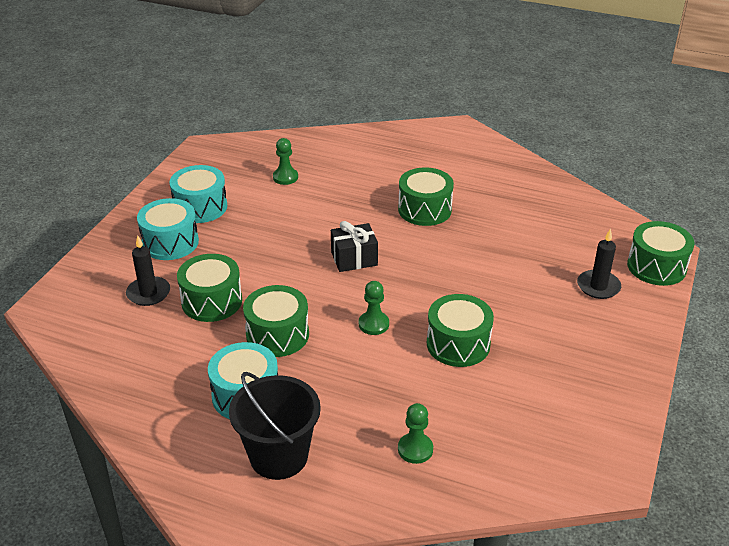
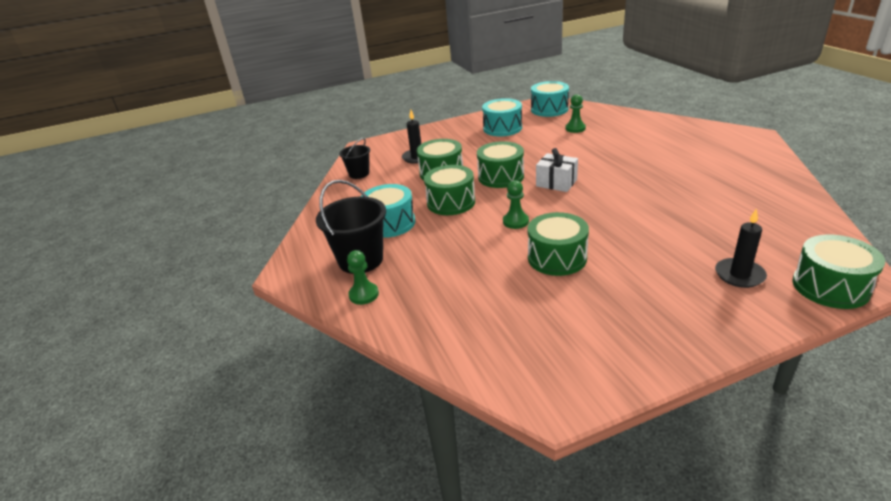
camera: 50 degrees right, 5 degrees down
turquoise drum [137,198,199,260] -> turquoise drum moved to [531,81,569,117]
black gift [331,221,378,272] -> white gift [536,148,578,192]
green drum [398,168,454,226] -> green drum moved to [477,141,524,188]
green pawn [398,403,433,464] -> green pawn moved to [347,250,379,305]
none -> black bucket [339,138,370,179]

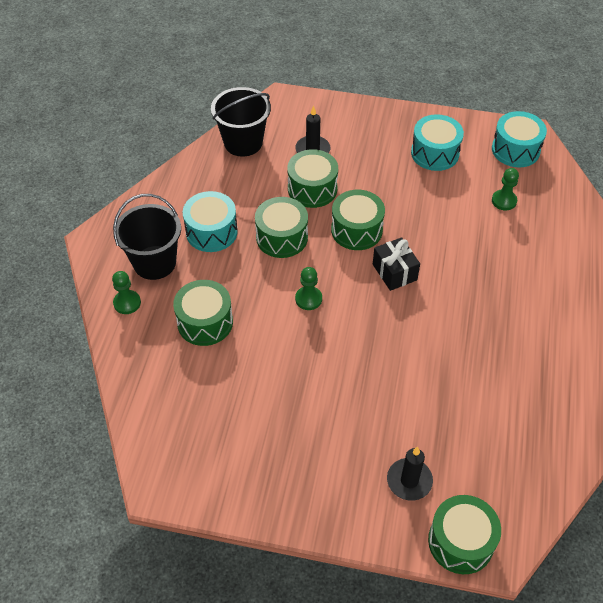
camera: 30 degrees right, 20 degrees up
black bucket [339,138,370,179] -> black bucket [211,87,271,157], size x1.71
green drum [528,212,589,276] -> green drum moved to [173,280,233,346]
white gift [536,148,578,192] -> black gift [373,237,420,291]

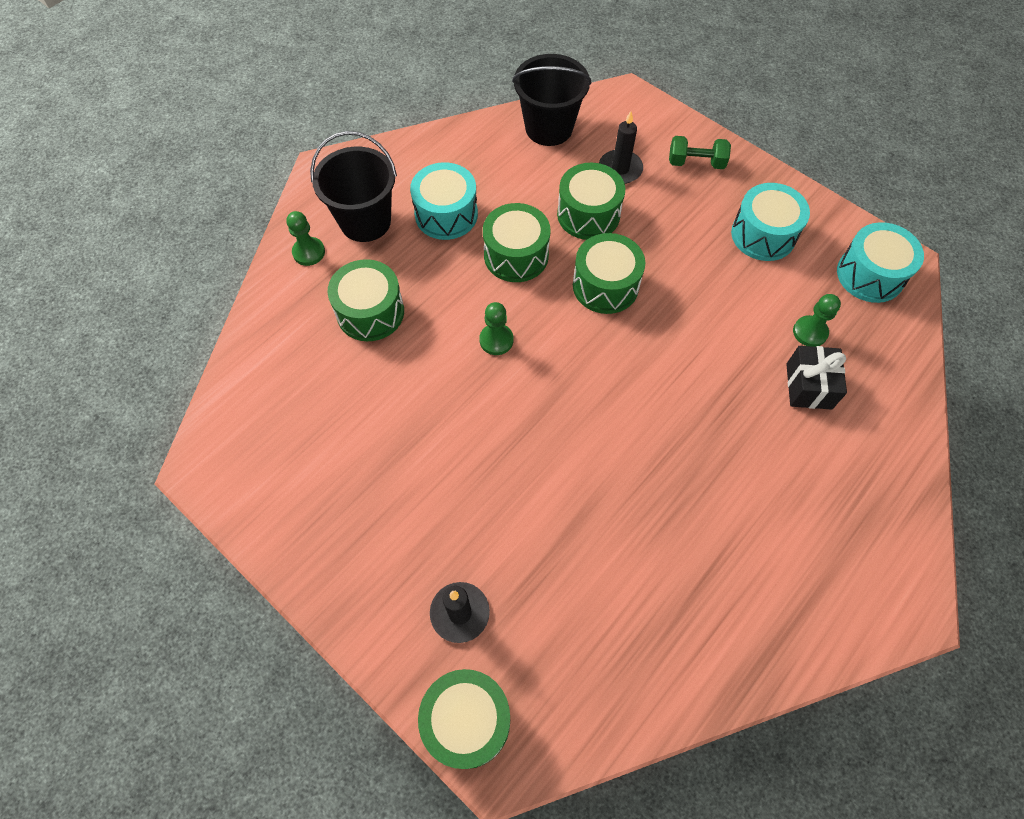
camera: 30 degrees right, 10 degrees up
black gift [373,237,420,291] -> black gift moved to [786,346,847,410]
none -> green dumbbell [669,136,731,169]

